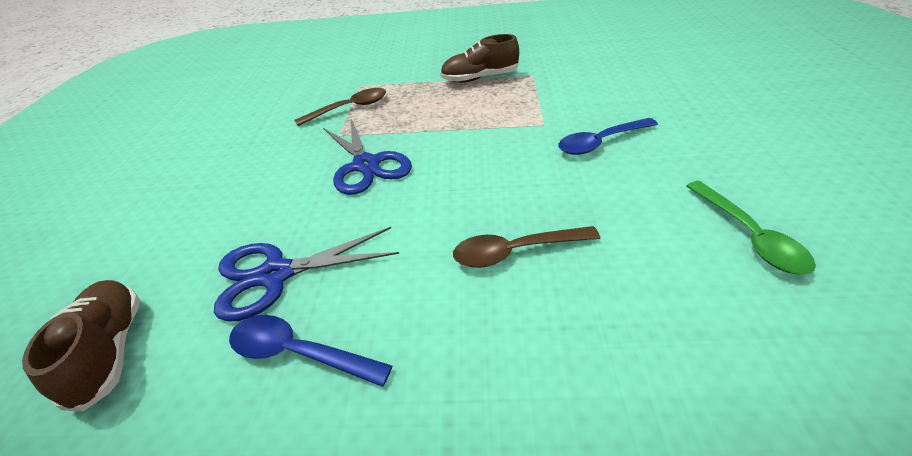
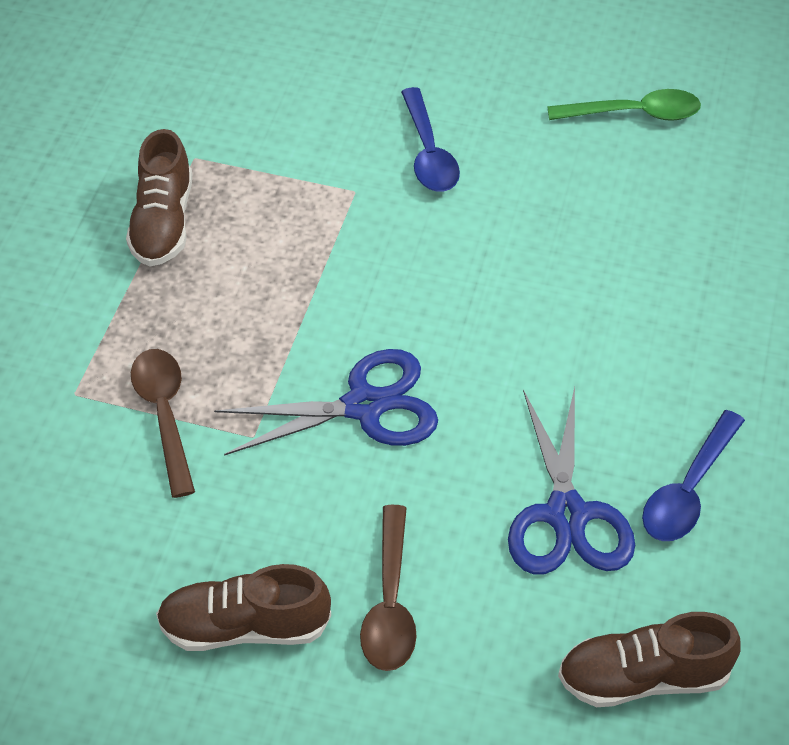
camera: 80 degrees left, 10 degrees up
brown spoon [453,226,600,268] -> brown spoon moved to [360,505,417,671]
none -> brown shoe [156,564,331,651]

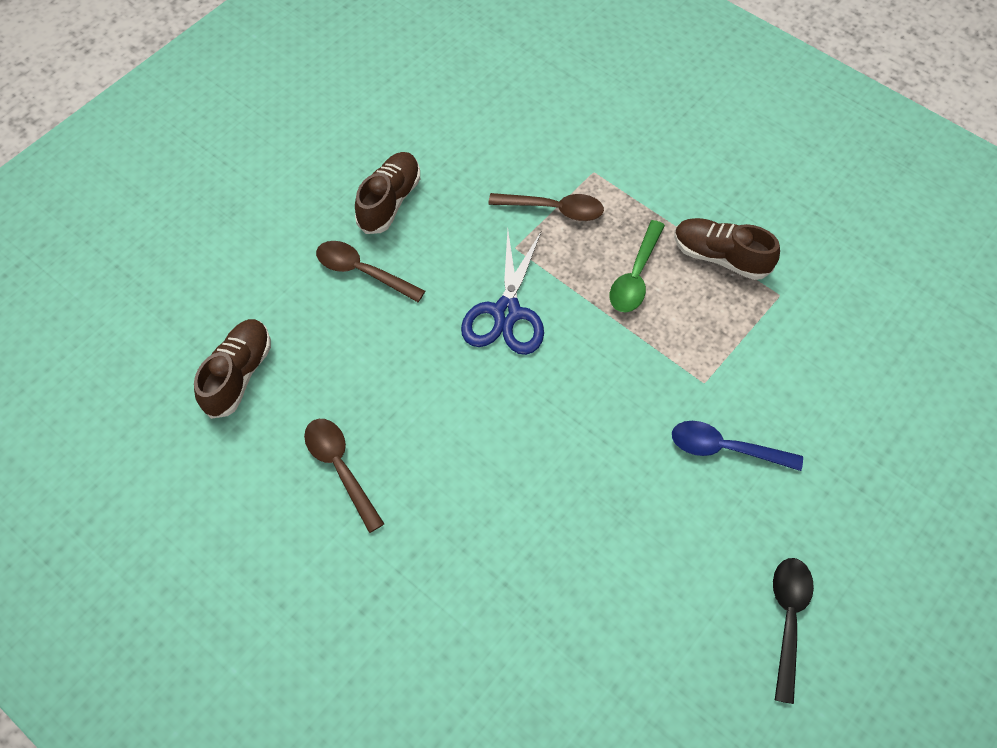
camera: 115 degrees right, 10 degrees up
blue scissors [508,387,635,575] -> none
green spoon [547,89,701,121] -> green spoon moved to [610,220,665,312]
blue spoon [642,410,745,541] -> brown spoon [304,419,384,533]
none -> black spoon [773,558,814,704]

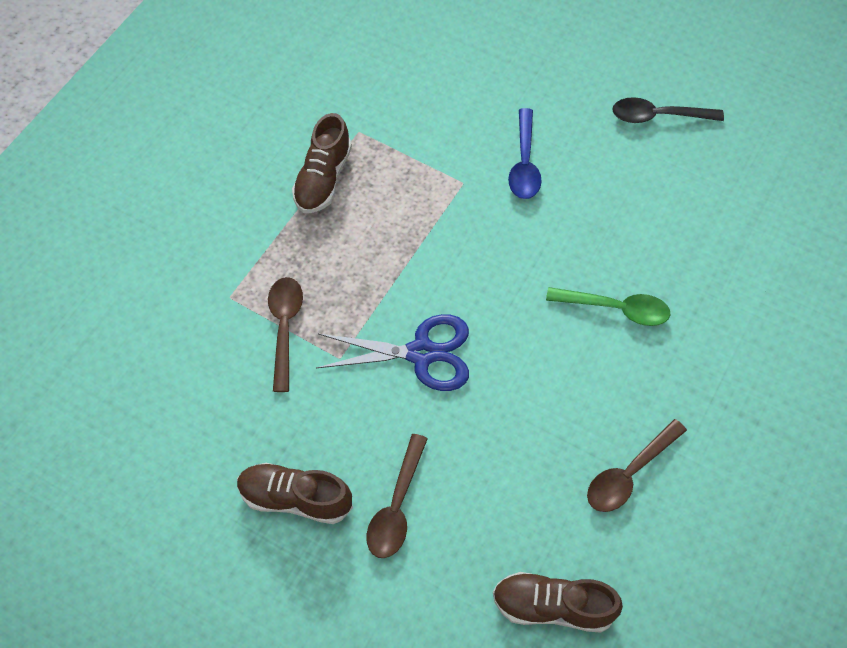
camera: 100 degrees left, 0 degrees up
green spoon [610,220,665,312] -> green spoon moved to [546,287,670,326]

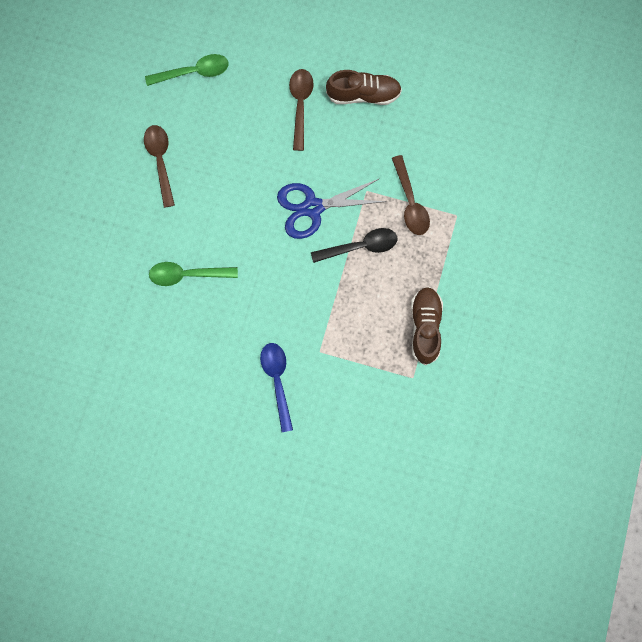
camera: 165 degrees right, 15 degrees up
brown shoe [493,572,623,633] -> green spoon [145,54,229,86]
brown spoon [587,419,687,512] -> brown spoon turned 45 degrees counterclockwise [144,125,175,208]
black spoon [612,97,724,123] -> black spoon moved to [311,228,397,263]

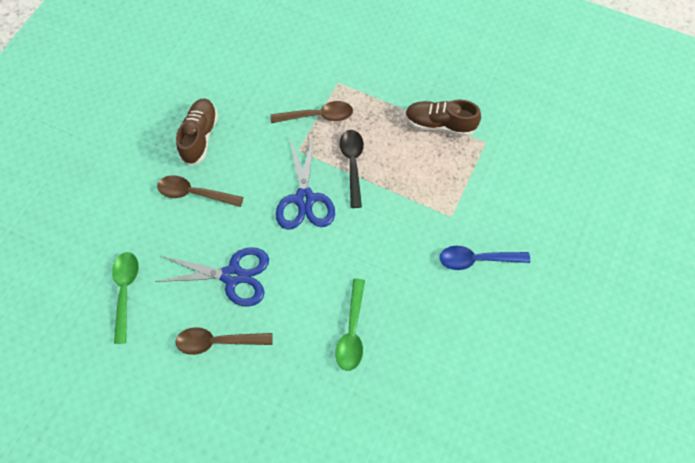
camera: 80 degrees left, 10 degrees down
none -> blue scissors [154,247,269,307]

